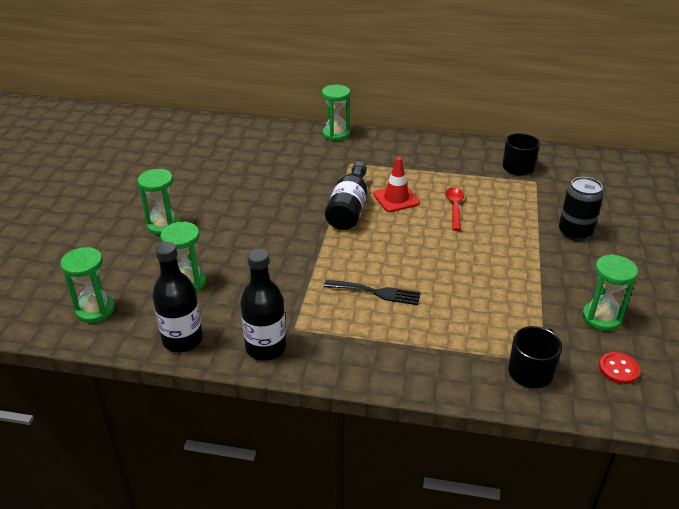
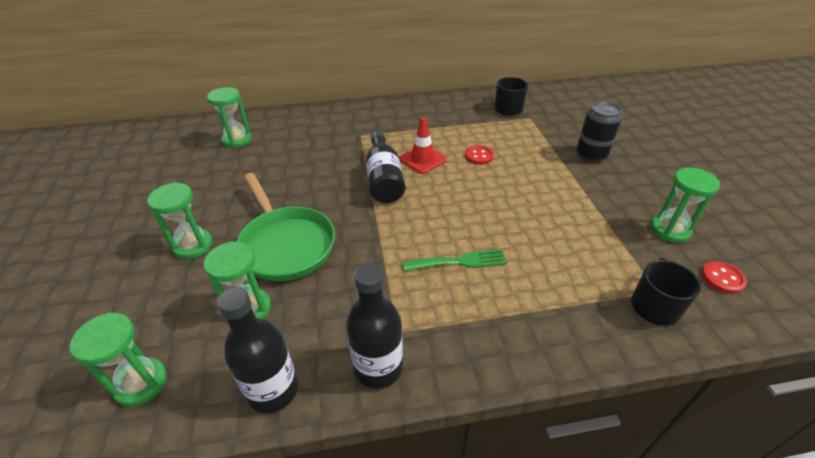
camera: 20 degrees left, 5 degrees up
green hourglass [322,85,350,141] -> green hourglass moved to [207,87,252,148]
black fork [324,280,421,305] -> green fork [403,249,507,271]
red spoon [445,187,464,231] -> red button [465,145,494,165]
none -> green pan [236,173,335,281]

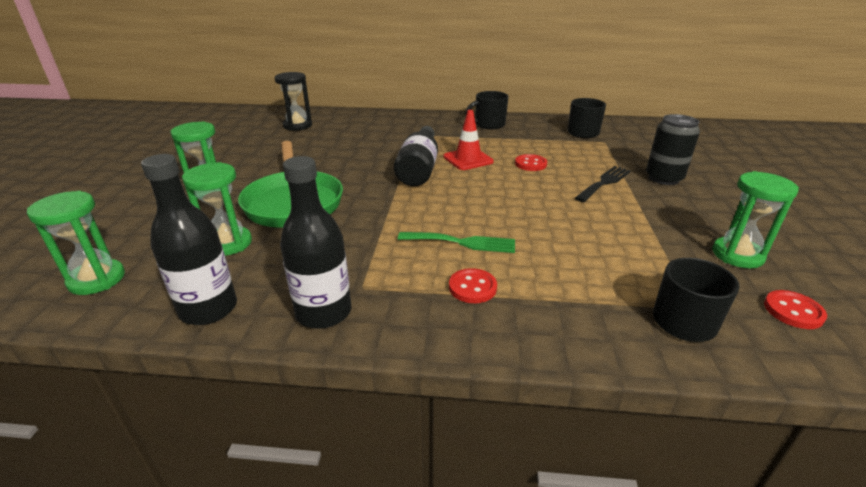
camera: 15 degrees right, 10 degrees down
green hourglass [207,87,252,148] -> black hourglass [274,72,312,131]
none -> red button [449,268,497,303]
none -> black mug [465,91,509,129]
none -> black fork [575,166,631,202]

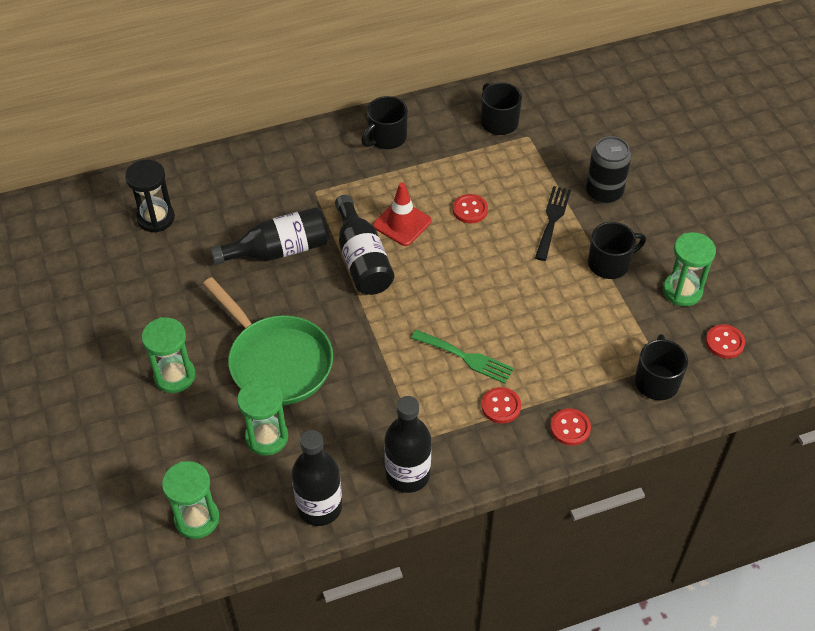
camera: 25 degrees left, 20 degrees up
green fork [398,232,515,253] -> green fork turned 45 degrees clockwise [411,330,514,384]
none -> black bottle [210,207,329,265]
none -> red button [550,409,591,446]
none -> black mug [588,222,646,279]

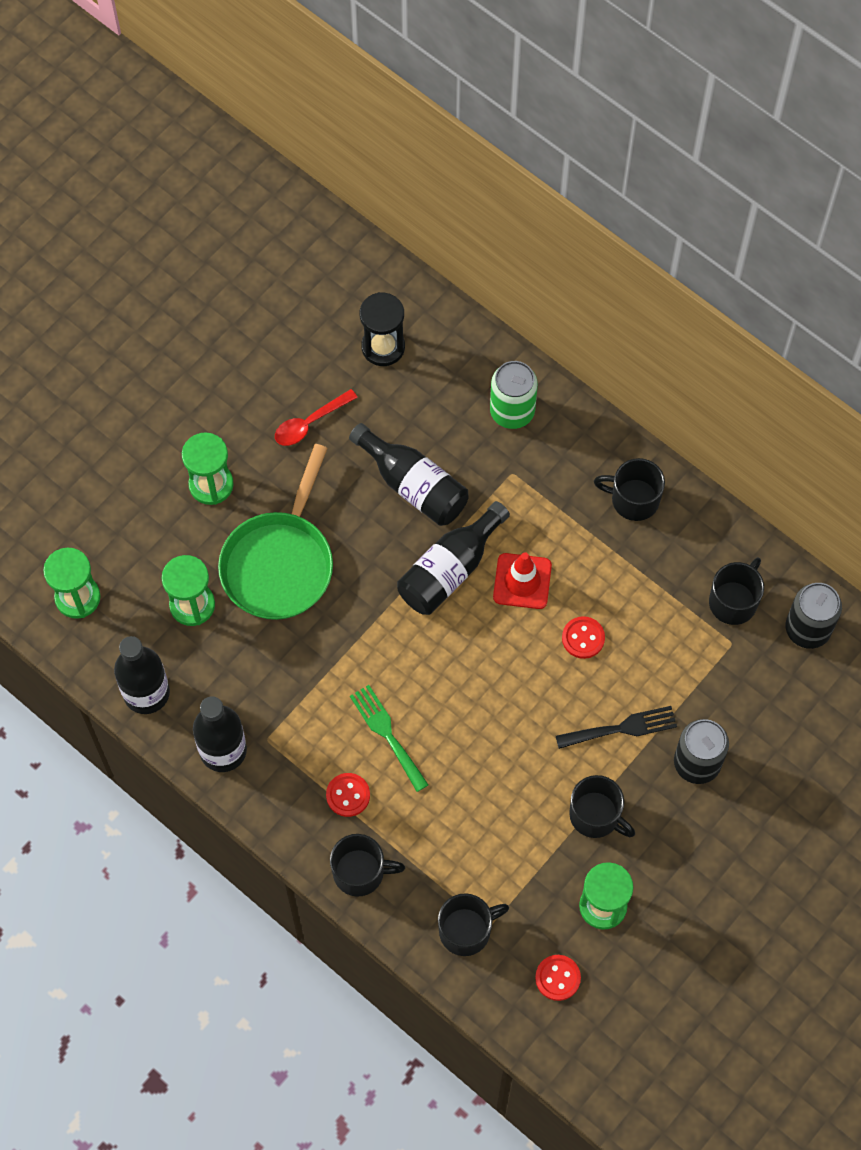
camera: 60 degrees right, 15 degrees up
green fork [411,330,514,384] -> green fork turned 150 degrees clockwise [350,685,429,792]
red button [550,409,591,446] -> black mug [330,834,405,897]
none -> red spoon [275,389,358,446]
none -> green can [490,361,538,429]
none -> black can [785,583,842,649]

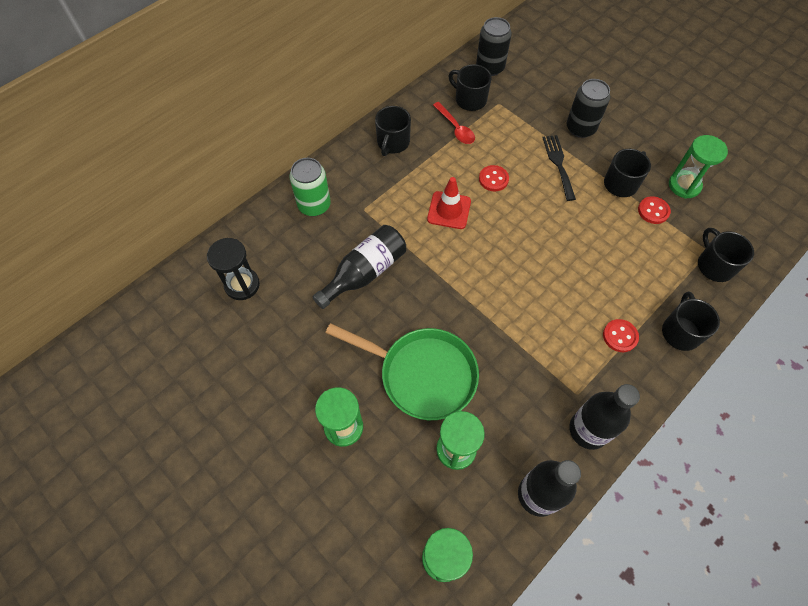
camera: 85 degrees left, 5 degrees down
red spoon [275,389,358,446] -> red spoon moved to [433,102,475,144]
green fork [350,685,429,792] -> none
black bottle [397,501,510,615] -> none
red button [535,955,581,1001] -> red button moved to [638,196,671,224]

